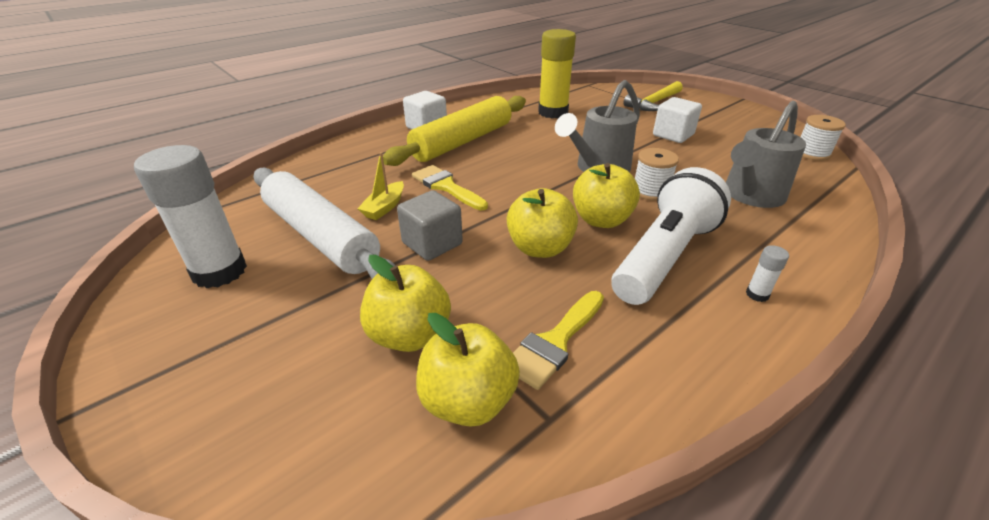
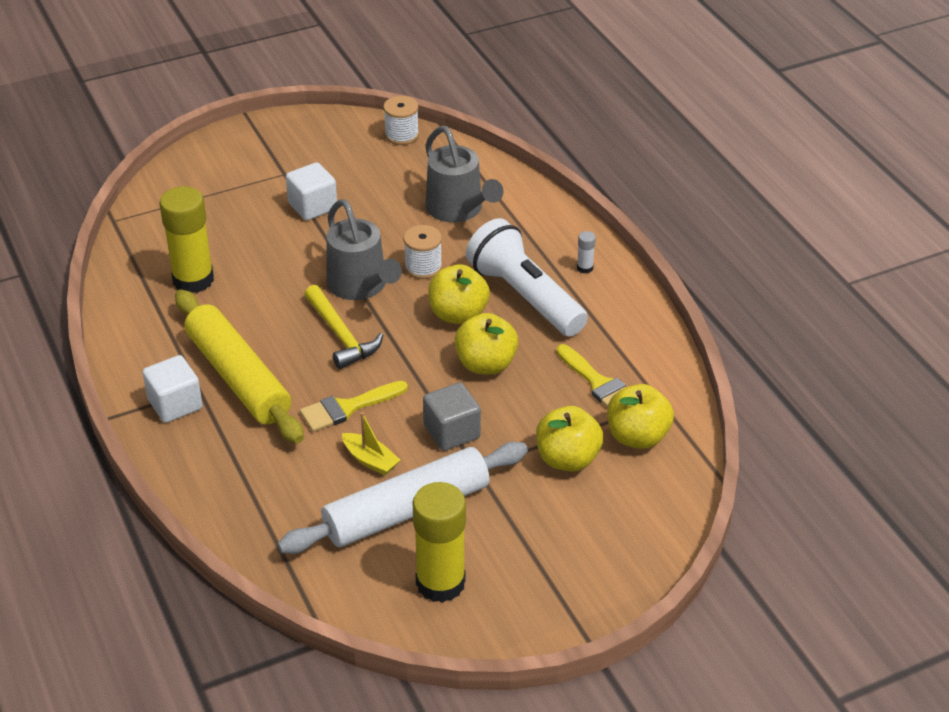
camera: 75 degrees left, 5 degrees up
white glue stick [134,145,247,288] -> yellow glue stick [412,482,466,603]
yellow hammer [623,81,683,111] -> yellow hammer moved to [304,285,383,369]

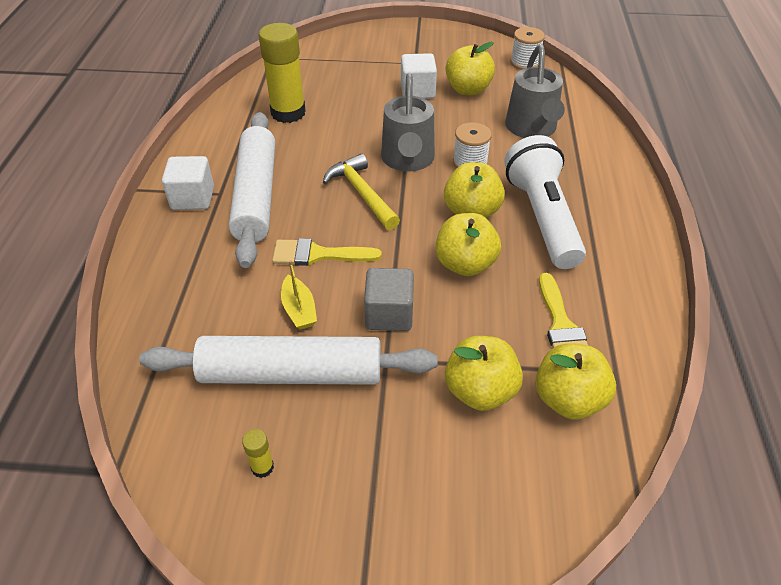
camera: 30 degrees right, 5 degrees up
yellow rolling pin [175,290,304,443] -> white rolling pin [229,112,275,268]
yellow hammer [304,285,383,369] -> yellow hammer turned 150 degrees clockwise [323,154,400,230]
yellow glue stick [412,482,466,603] -> yellow glue stick [242,429,274,478], size x0.41
white glue stick [577,231,596,274] -> none
none -> yellow apple [446,42,495,95]

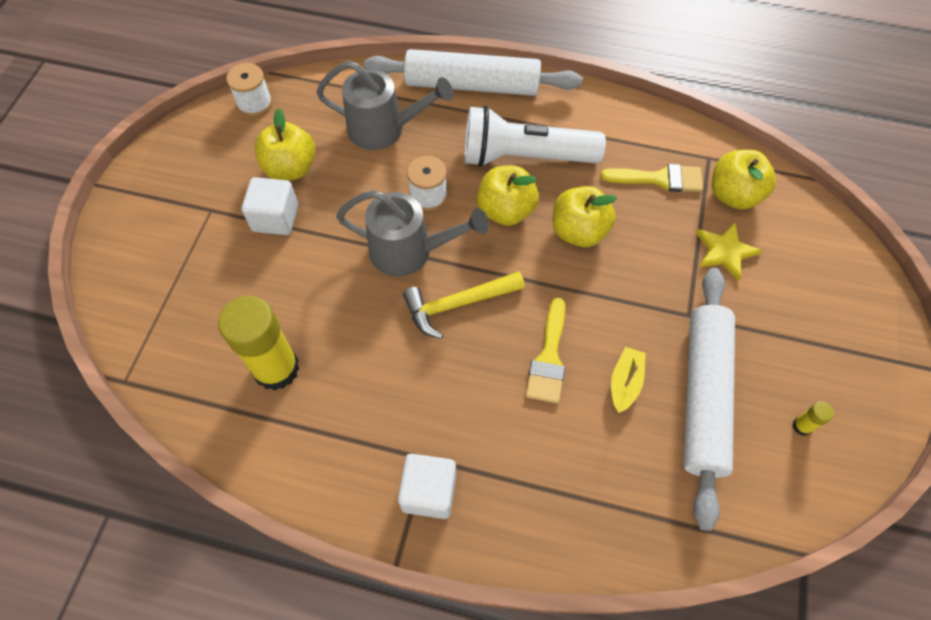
camera: 80 degrees left, 15 degrees up
white rolling pin [229,112,275,268] -> white rolling pin moved to [364,49,583,96]
yellow boat [281,260,317,330] -> yellow boat turned 60 degrees counterclockwise [611,347,646,413]
grey cube [364,268,414,331] -> none
yellow apple [445,336,523,411] -> yellow star [696,222,762,281]

